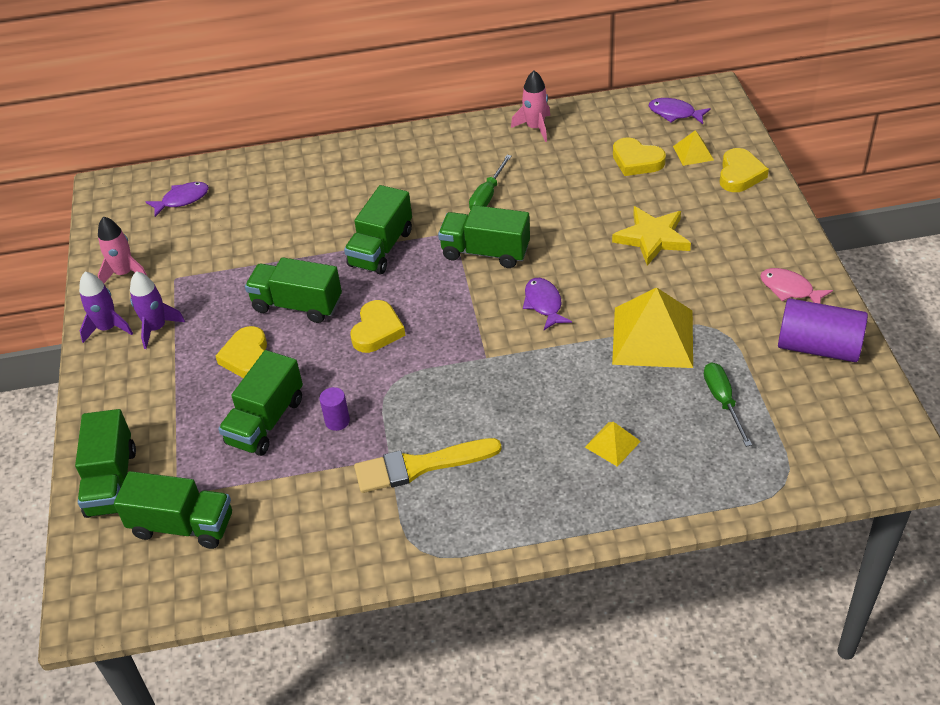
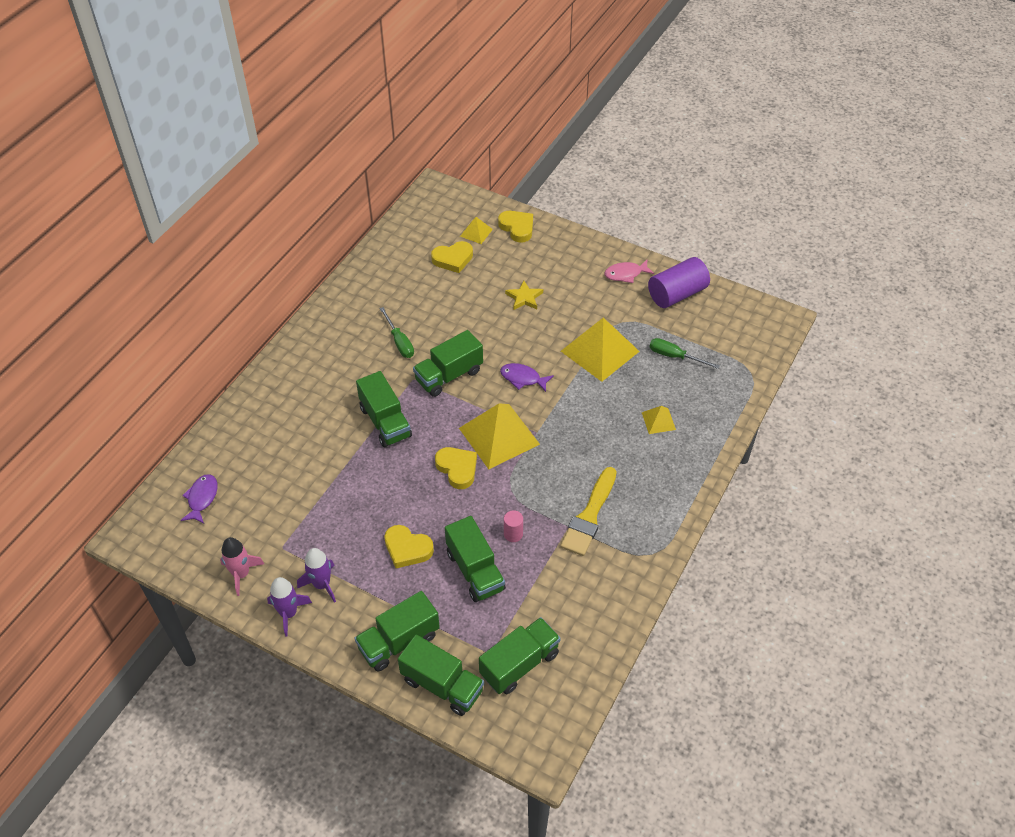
camera: 55 degrees left, 5 degrees up
green truck [245,257,342,323] -> green truck moved to [354,591,440,671]
purple cylinder [320,387,350,431] -> pink cylinder [504,510,523,542]
pink rocket [511,71,550,142] -> none
yellow star [612,206,691,266] -> yellow star [505,280,543,310], size x0.66
purple fish [649,98,711,124] -> none
none -> yellow pyramid [459,403,540,469]

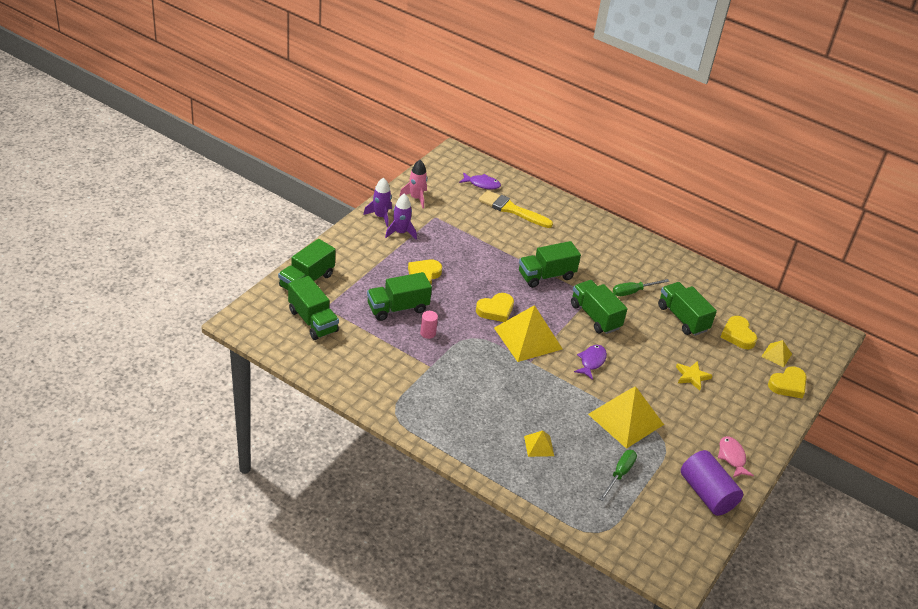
camera: 90 degrees right, 10 degrees down
green truck [354,591,440,671] -> green truck moved to [658,282,717,336]
yellow brush [560,467,617,556] -> yellow brush moved to [479,190,553,228]

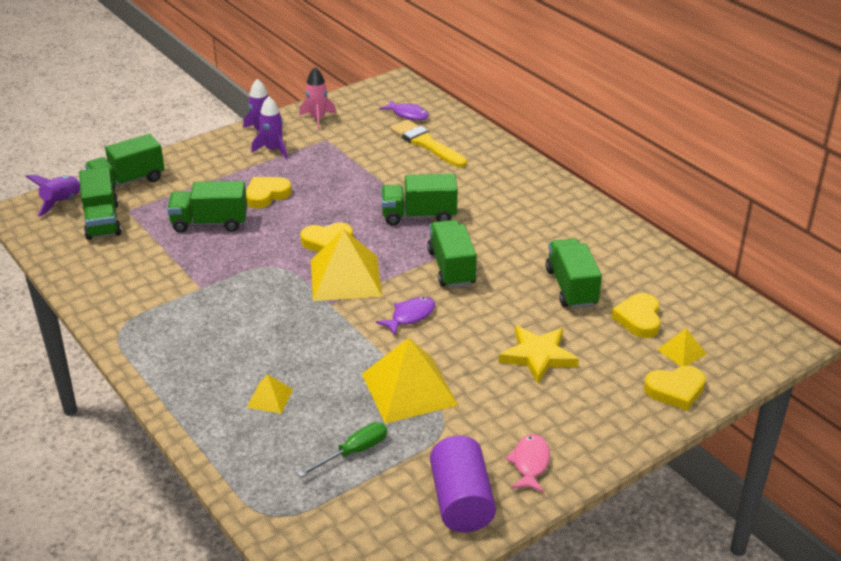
camera: 25 degrees right, 5 degrees down
pink cylinder [420,311,438,339] -> none
green screwdriver [613,279,669,296] -> none
yellow star [676,361,713,391] -> yellow star [499,325,579,384], size x1.51
none -> purple rocket [26,175,81,216]

